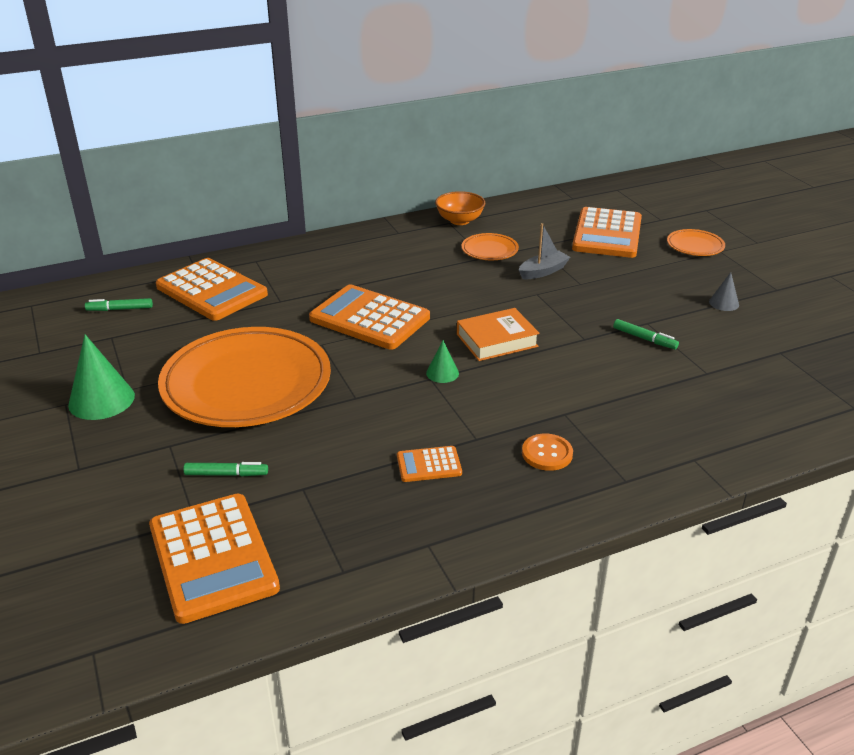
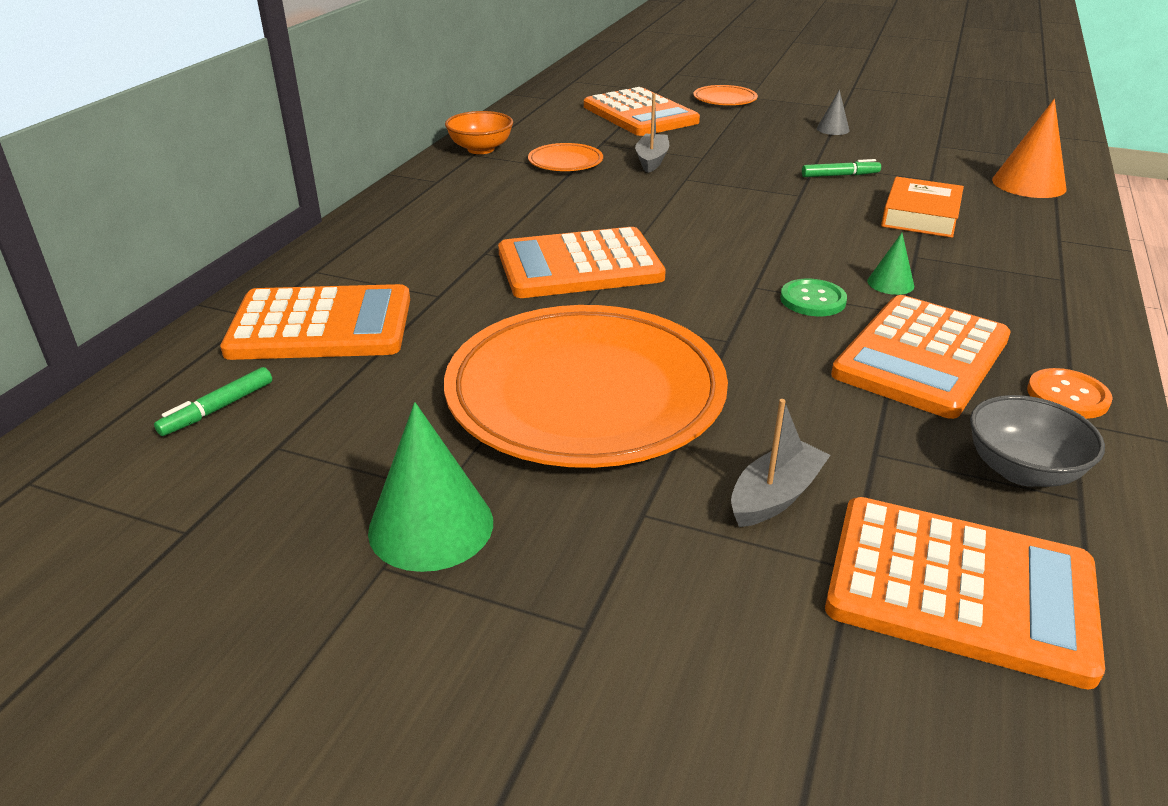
camera: 45 degrees left, 0 degrees up
green marker [183,462,268,477] -> grey boat [731,399,831,527]
orange calculator [397,446,462,482] -> orange calculator [831,295,1011,419], size x2.11
green cone [426,340,459,383] -> green cone moved to [867,233,914,295]
orange book [457,308,539,361] -> orange book moved to [881,177,964,238]
orange button [522,433,573,471] -> orange button moved to [1027,368,1113,419]
none -> green button [780,279,847,316]
none -> grey bowl [970,395,1105,487]
none -> orange cone [992,99,1066,198]

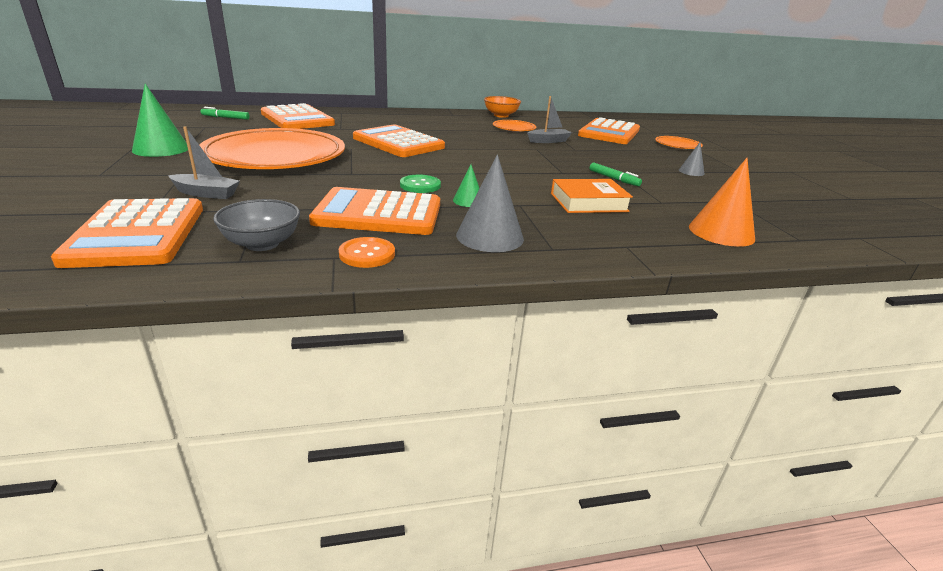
camera: 55 degrees right, 5 degrees down
none -> grey cone [456,155,524,252]

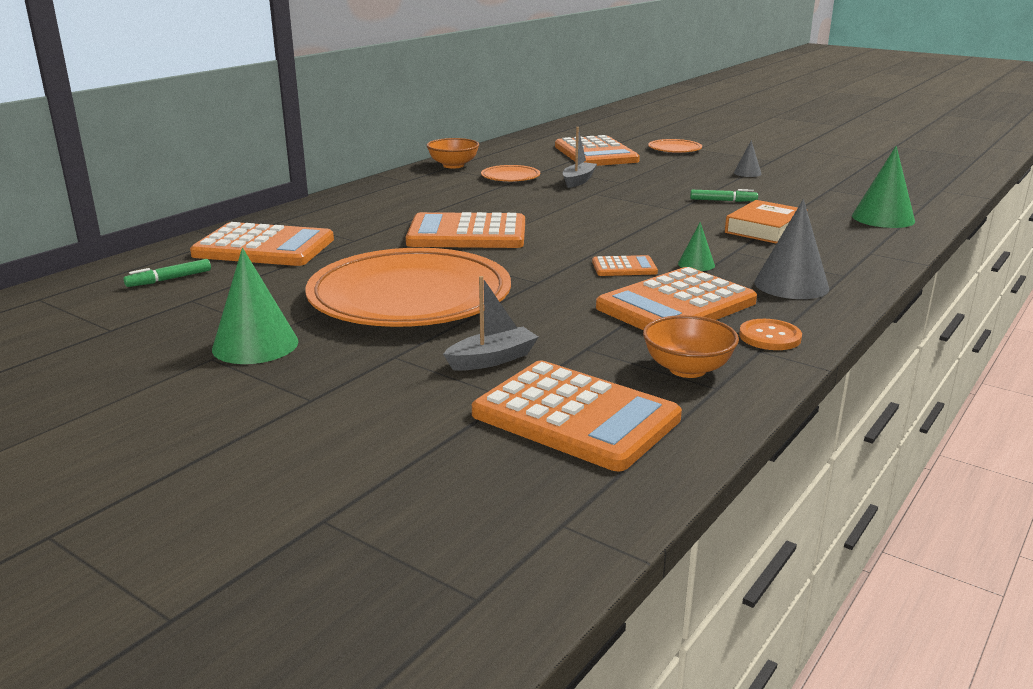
camera: 40 degrees left, 5 degrees down
grey bowl [213,199,300,251] -> orange bowl [643,315,739,378]
green button [400,175,441,193] -> orange calculator [592,255,658,276]
orange cone [689,158,755,247] -> green cone [852,146,915,228]

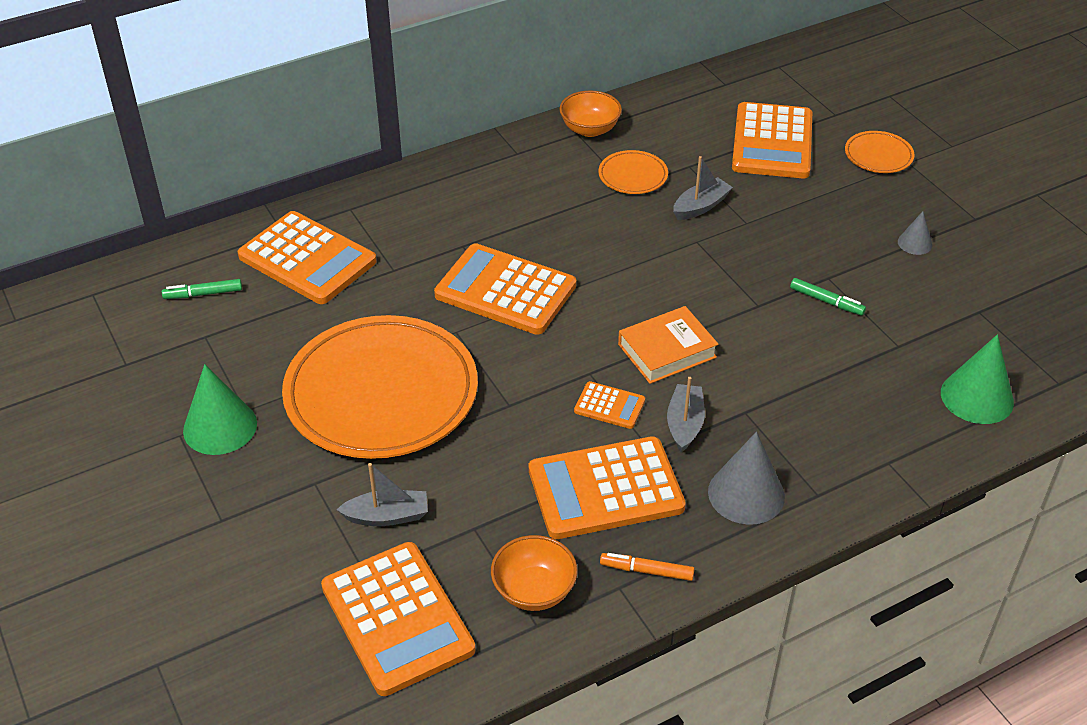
camera: 25 degrees right, 20 degrees up
green cone [678,222,715,271] -> grey boat [667,377,705,452]
orange book [725,200,798,244] -> orange book moved to [618,306,719,384]
orange button [739,319,802,350] -> orange marker [600,553,694,581]

